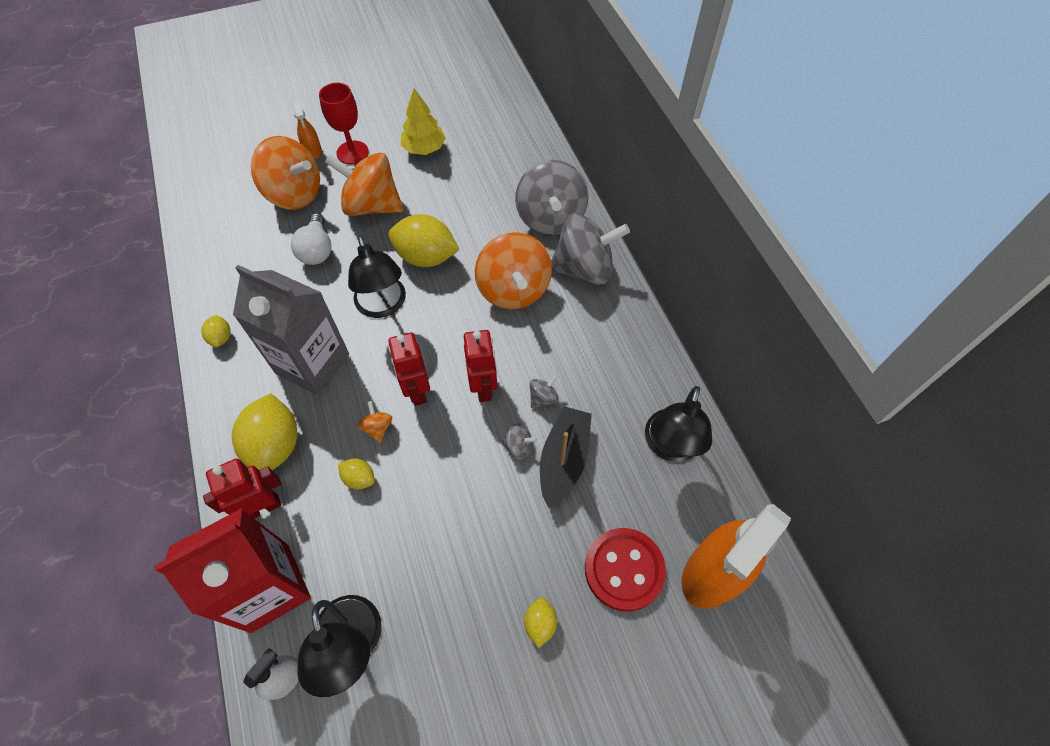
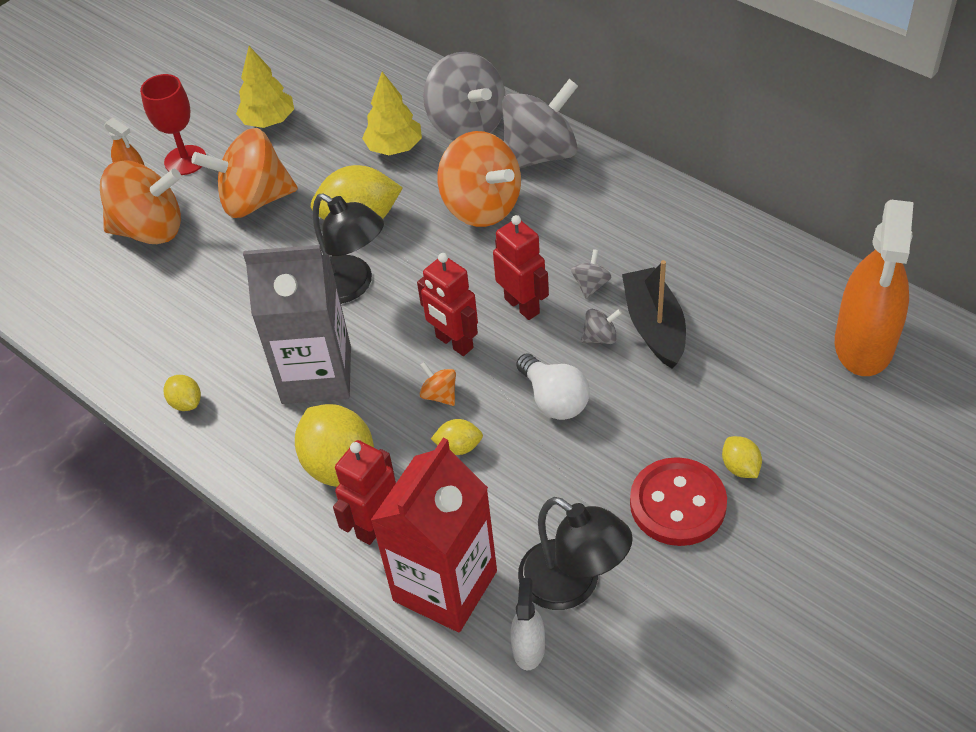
camera: 25 degrees left, 10 degrees down
white light bulb [291,213,332,265] -> white light bulb moved to [516,354,590,420]
red button [585,528,666,611] -> red button moved to [630,457,727,546]
black lamp [645,386,712,462] -> none
none -> yellow tree [362,72,422,155]

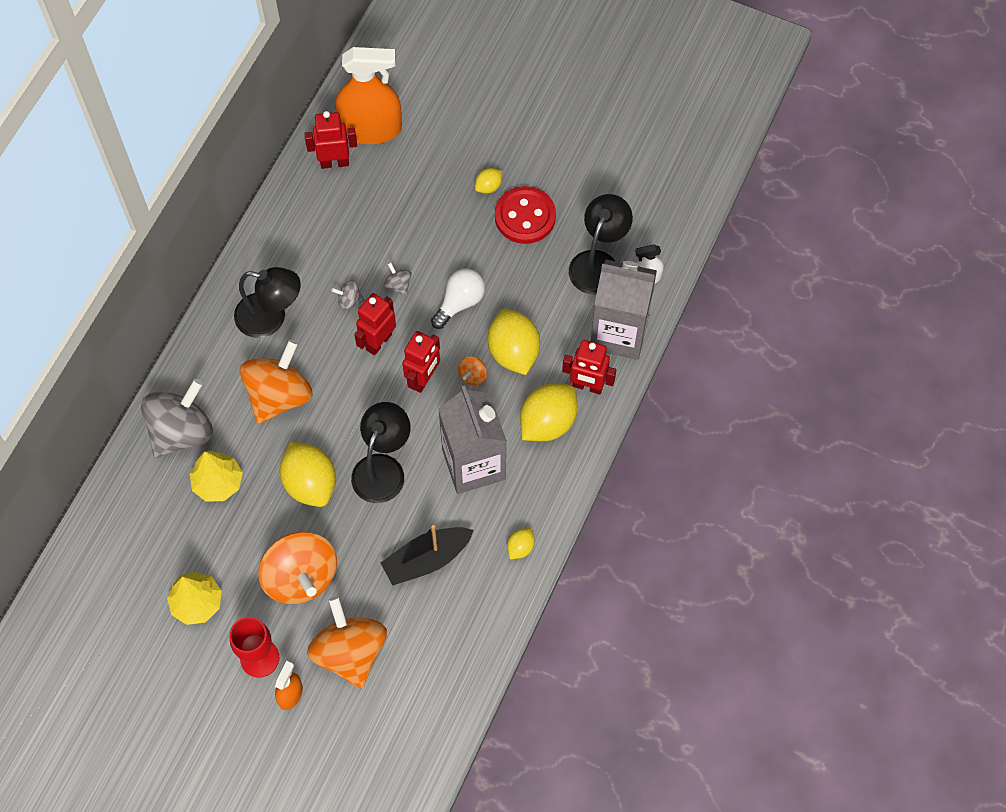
camera: 110 degrees left, 15 degrees up
red carton [370,438,497,632] -> grey carton [591,260,657,360]
yellow lemon [431,419,483,455] -> yellow lemon [488,309,540,375], size x2.06
grey spinning top [502,79,578,168] -> none
black boat [622,260,686,368] -> black boat moved to [381,525,474,586]
none -> black lamp [234,267,301,338]
none -> red robot [305,111,357,169]

